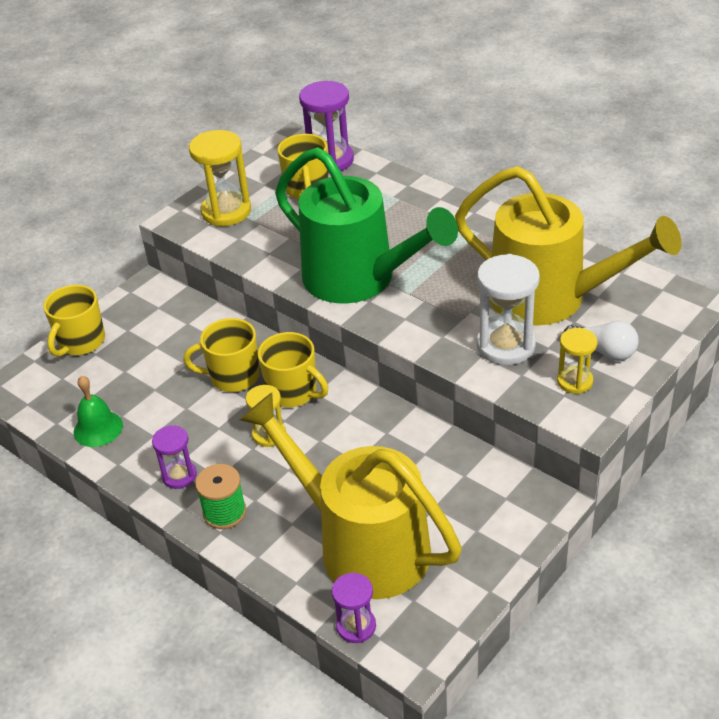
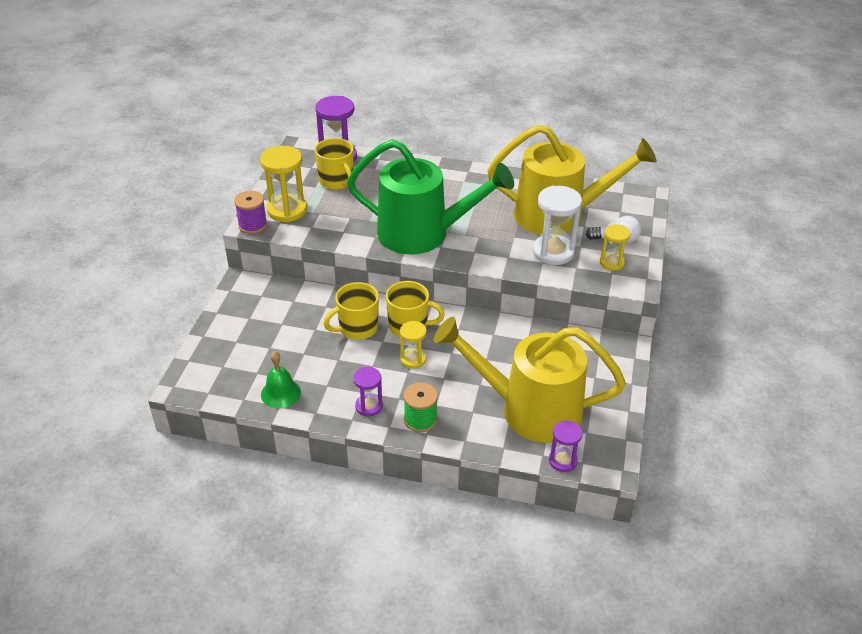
camera: 30 degrees left, 0 degrees up
yellow mug [43,285,105,357] -> none
none -> purple spool [234,191,267,234]

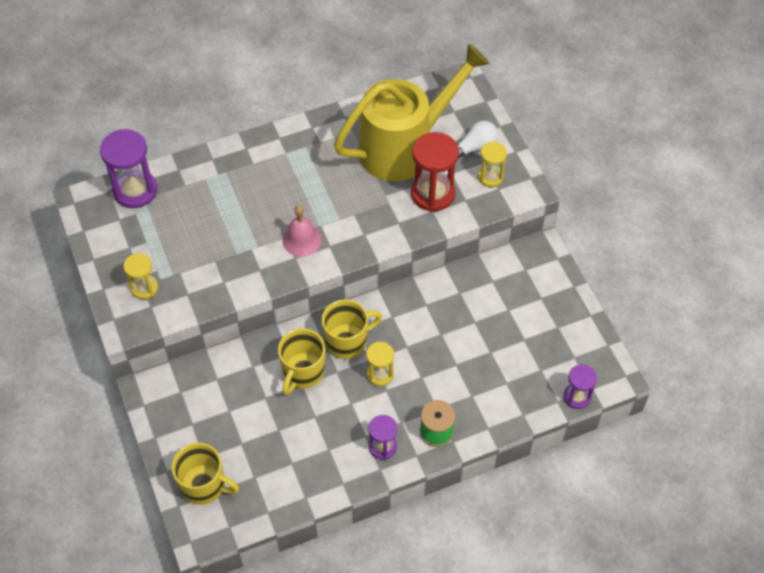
camera: 35 degrees left, 15 degrees up
purple spool [234,191,267,234] -> none
yellow hourglass [260,146,307,222] -> yellow hourglass [124,253,158,299], size x0.59
green bell [261,351,301,408] -> none
yellow mug [315,138,354,190] -> yellow mug moved to [171,443,239,505]
green watering can [347,139,514,254] -> pink bell [282,205,322,257]
yellow watering can [434,317,626,443] -> none
white hourglass [533,186,582,265] -> red hourglass [411,132,459,212]

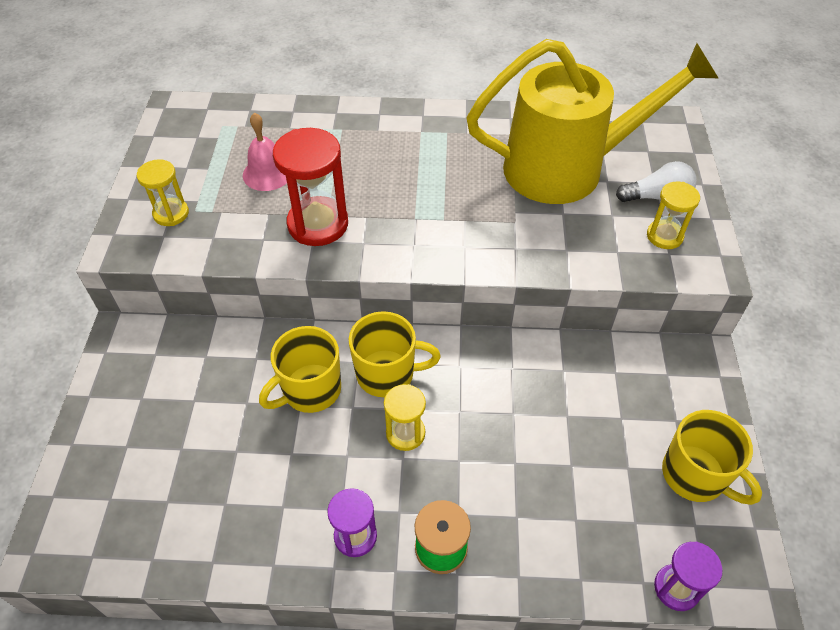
camera: 25 degrees right, 5 degrees down
purple hourglass [100,129,157,208] -> none
yellow mug [171,443,239,505] -> yellow mug moved to [662,410,762,505]
pink bell [282,205,322,257] -> pink bell moved to [243,112,287,191]
red hourglass [411,132,459,212] -> red hourglass moved to [273,128,348,246]

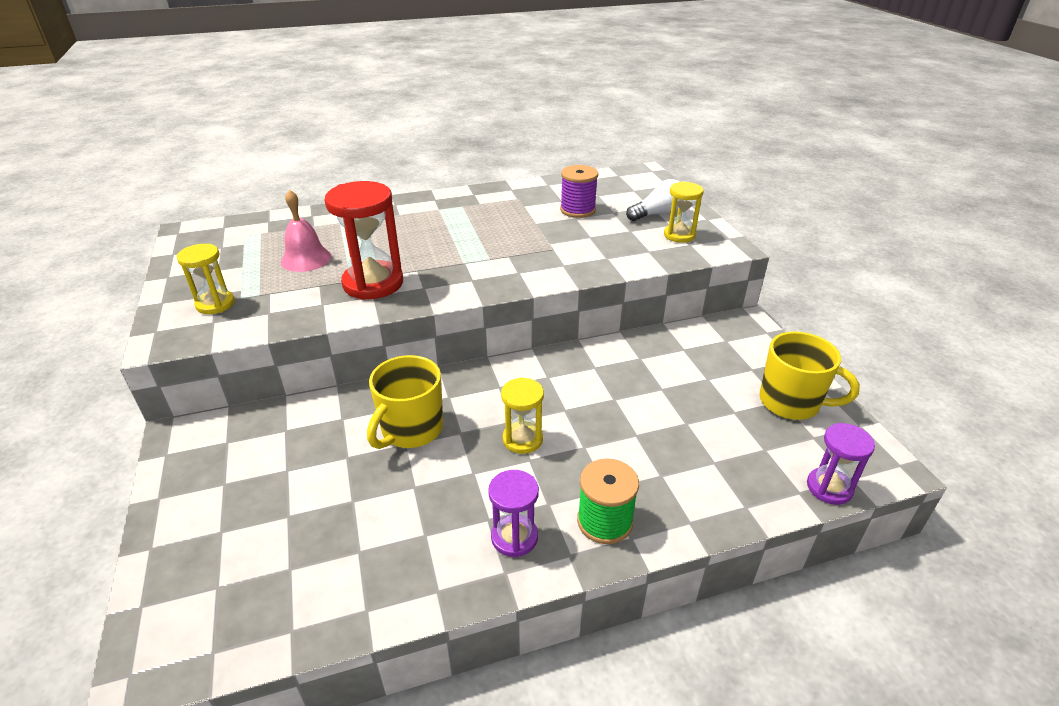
camera: 20 degrees left, 15 degrees down
yellow mug [349,311,441,397] -> none
yellow watering can [466,39,718,204] -> purple spool [560,165,598,218]

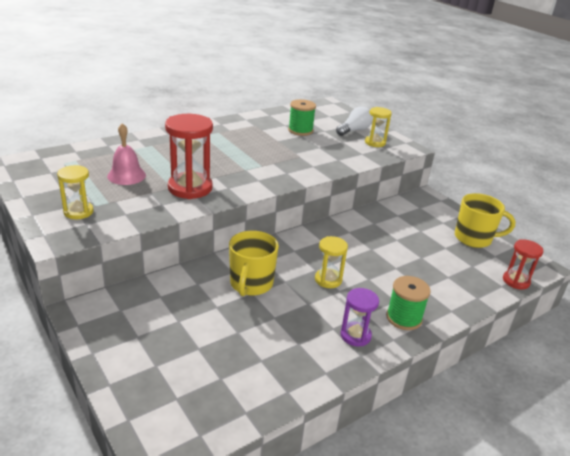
camera: 20 degrees left, 5 degrees down
purple spool [560,165,598,218] -> green spool [288,99,316,136]
purple hourglass [807,423,875,505] -> red hourglass [503,239,543,289]

